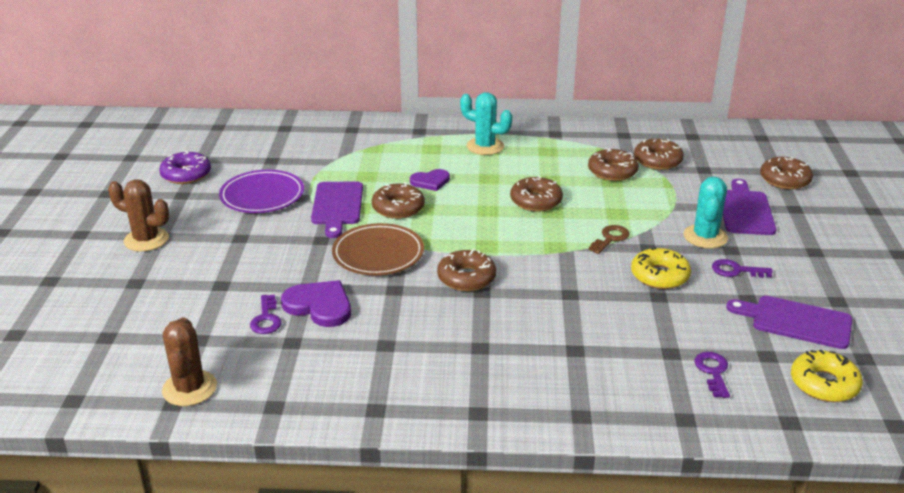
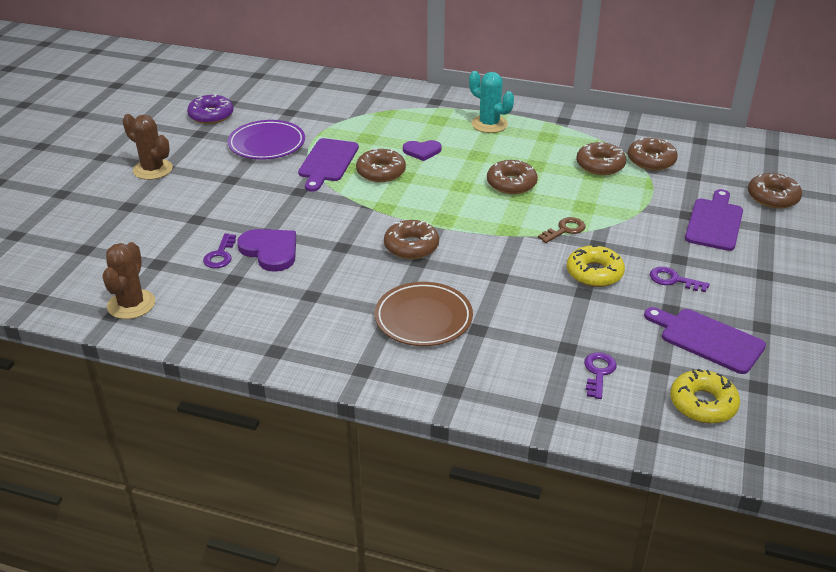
camera: 15 degrees right, 5 degrees up
brown plate [332,223,424,275] -> brown plate moved to [374,282,473,346]
turquoise cactus [683,177,728,248] -> none

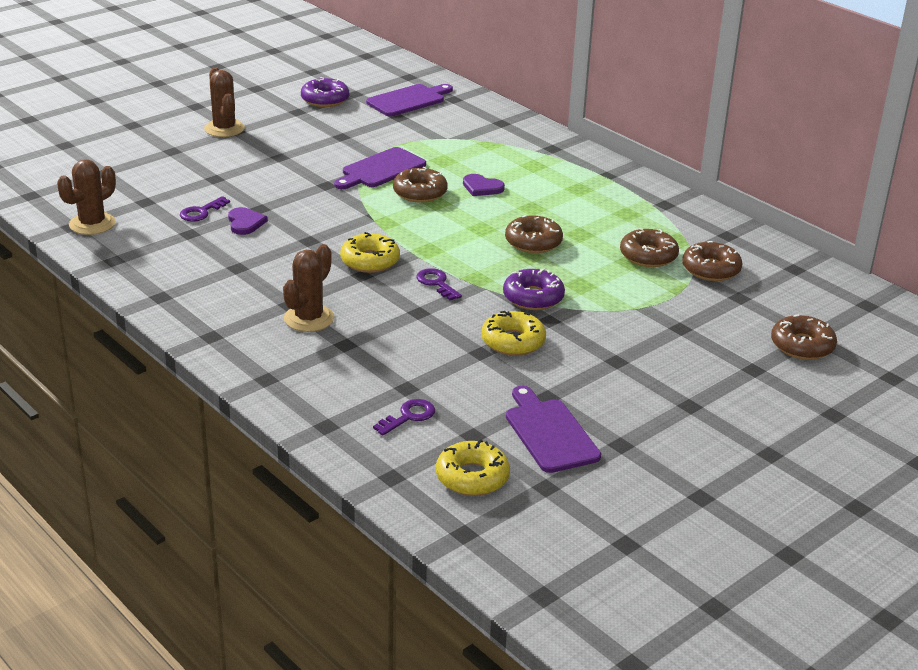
camera: 30 degrees right, 5 degrees down
purple plate [228,120,305,160] -> none
purple heart [237,229,296,272] -> purple heart [228,207,268,235], size x0.65
brown plate [374,282,473,346] -> brown cactus [283,244,334,332]
brown donut [384,220,439,259] -> yellow donut [340,232,400,273]
turquoise cactus [469,71,514,133] -> none
brown key [538,217,585,243] -> purple donut [503,268,565,310]
purple key [650,267,710,292] -> purple key moved to [416,268,462,300]
purple cutting board [685,189,743,251] -> purple cutting board moved to [366,84,453,116]

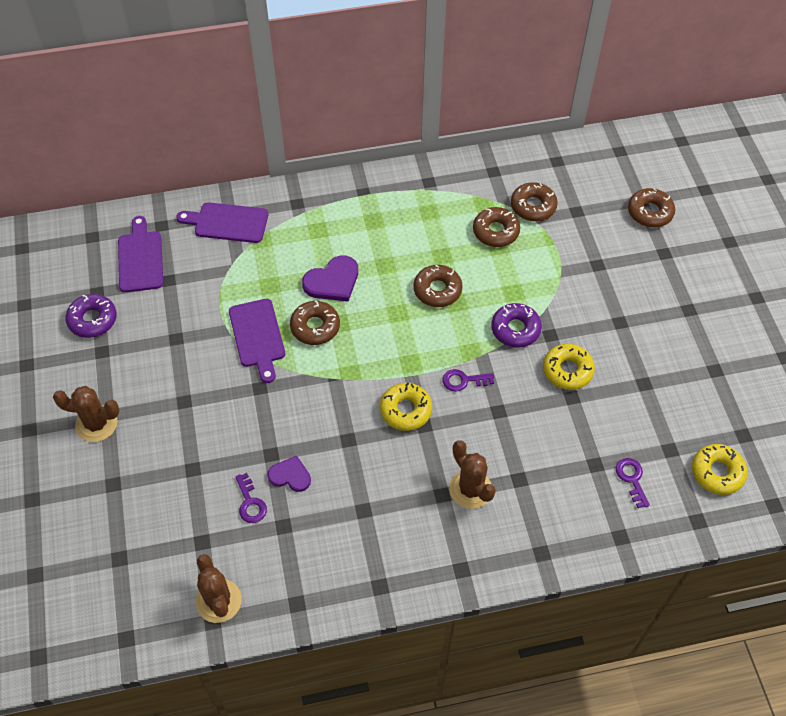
camera: 60 degrees left, 25 degrees up
purple heart [463,174,505,196] -> purple heart [302,255,358,301], size x1.54
purple cutting board [506,386,601,473] -> purple cutting board moved to [177,202,268,243]

